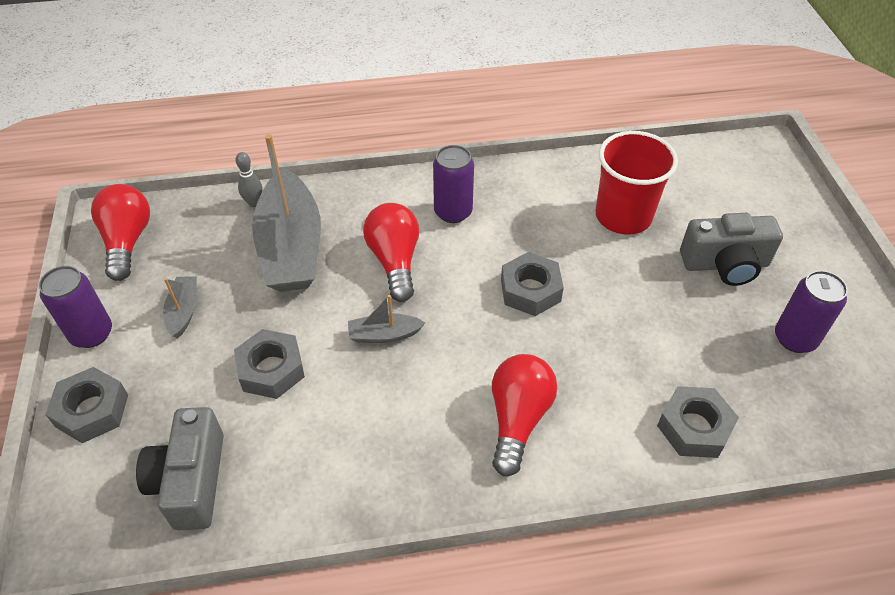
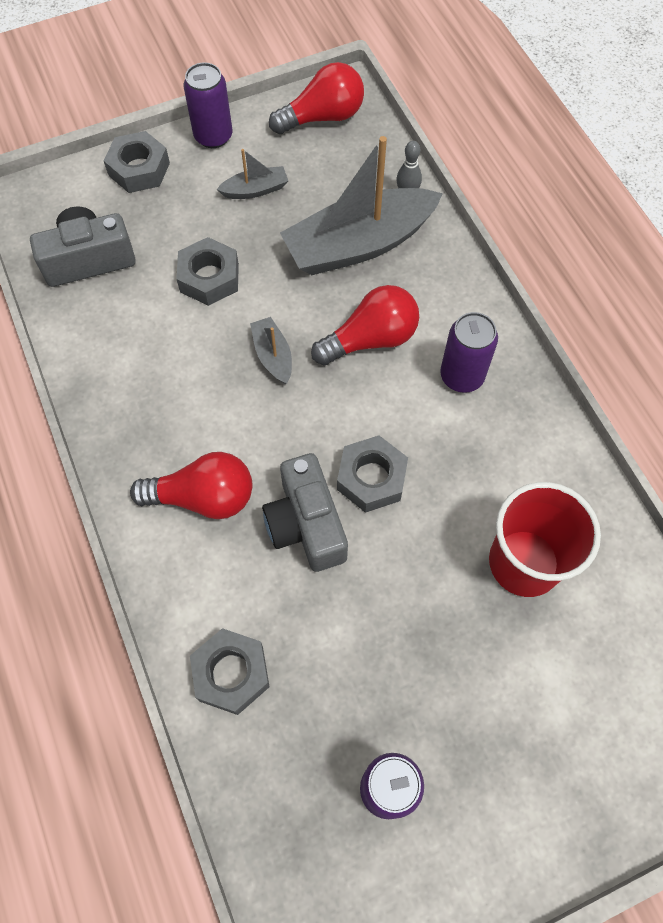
camera: 75 degrees right, 15 degrees up
grey camera [680,213,783,286] -> grey camera moved to [262,453,348,572]

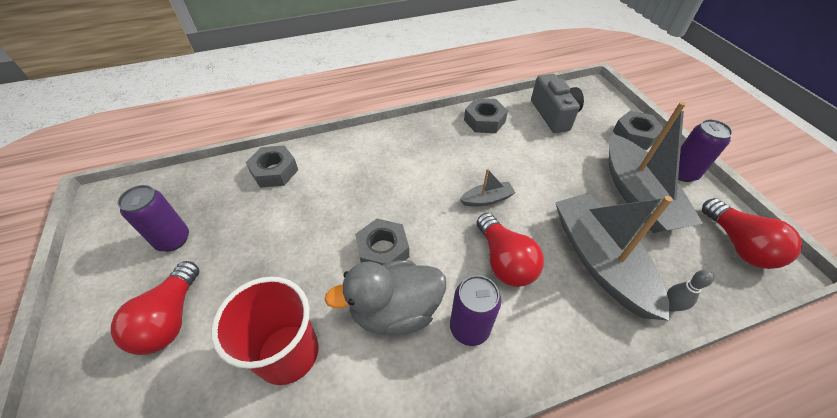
camera: 95 degrees right, 15 degrees down
red light bulb [130,452,252,519] -> red light bulb moved to [111,261,199,355]
grey nut [176,237,239,306] -> grey nut moved to [464,98,508,133]
grey boat [217,149,288,199] -> grey boat [609,102,703,233], size x2.26
grey camera [262,453,348,572] -> none
none -> grey duck [325,260,446,336]

